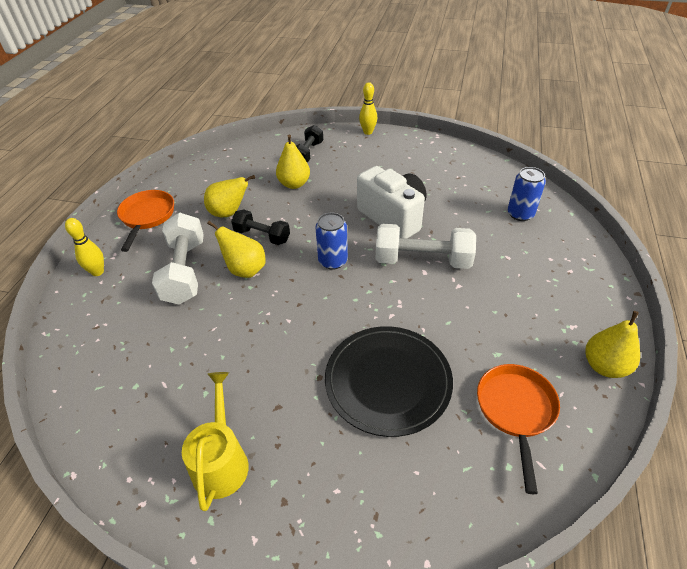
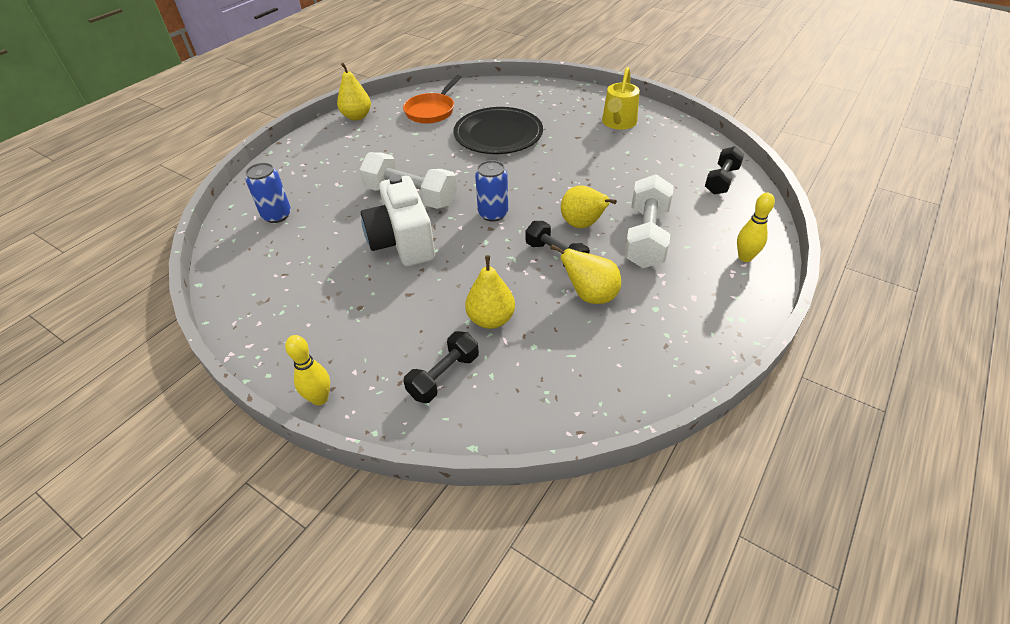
camera: 160 degrees left, 0 degrees up
orange pan [117,190,174,252] -> none
none -> black dumbbell [705,146,744,195]

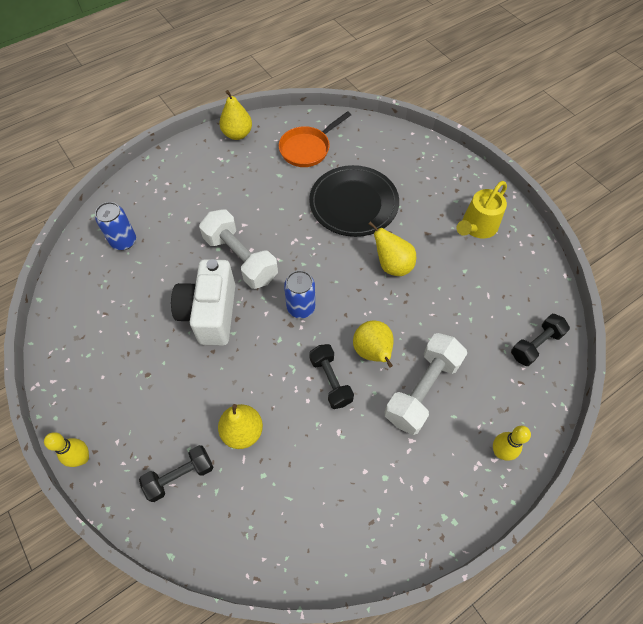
camera: 20 degrees right, 15 degrees up
yellow pear [550,245,621,304] -> yellow pear moved to [369,221,416,276]

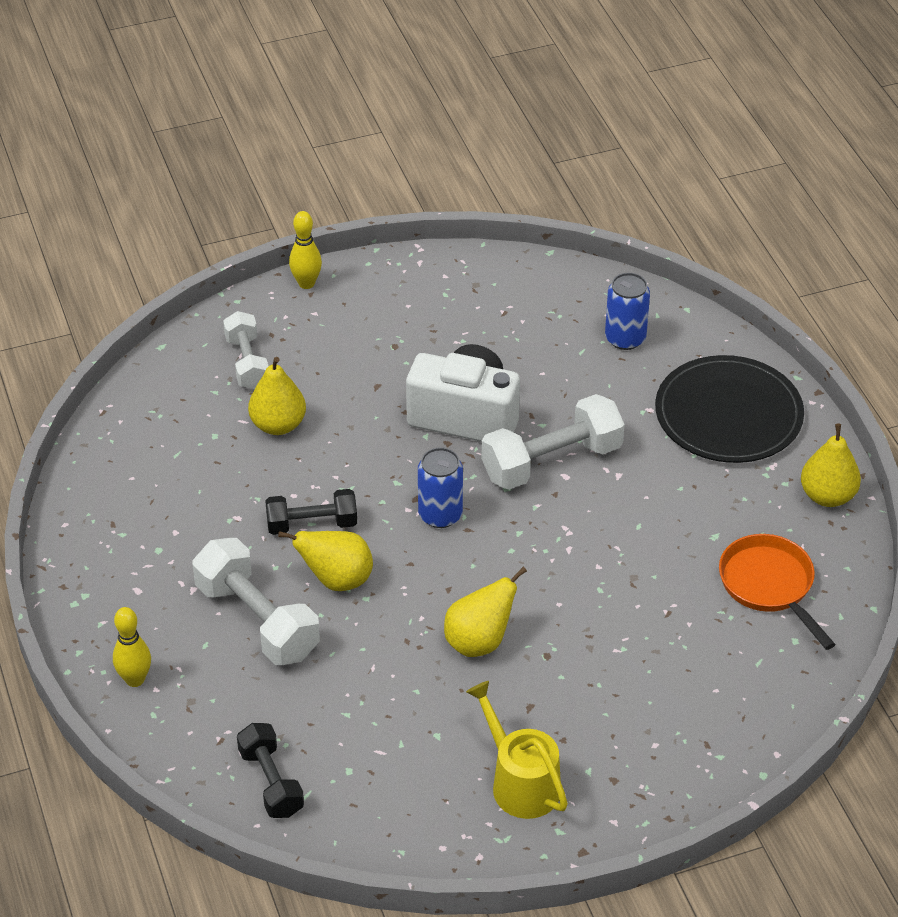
camera: 105 degrees right, 15 degrees down
black dumbbell [139,445,214,502] -> white dumbbell [223,311,268,389]
black plate [309,165,399,237] -> black plate moved to [655,355,804,463]

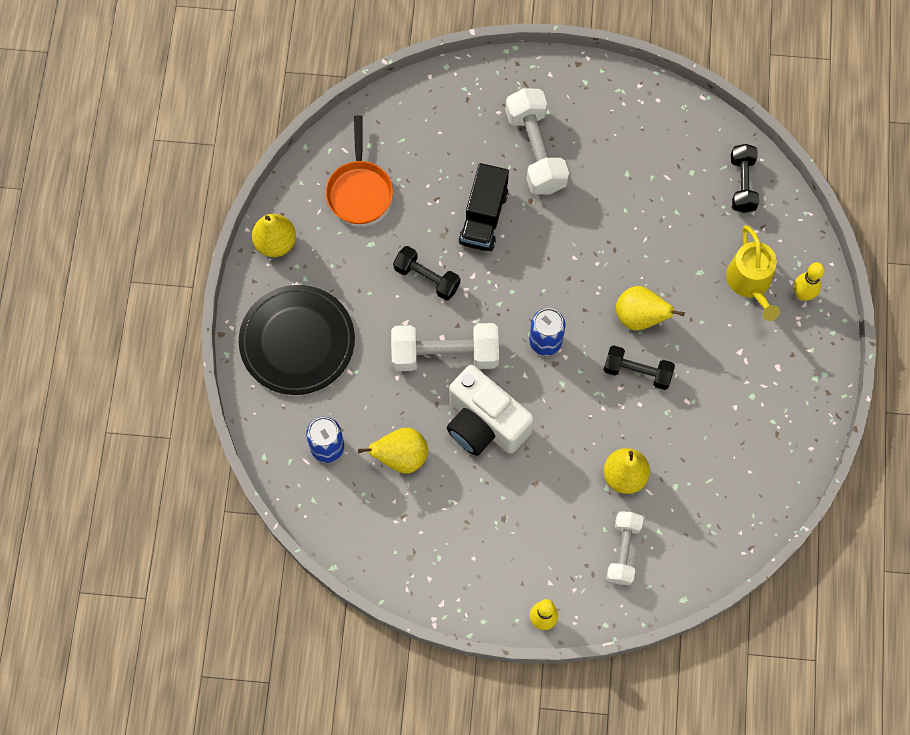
camera: 155 degrees left, 25 degrees up
white dumbbell [192,538,320,665] -> white dumbbell moved to [505,88,569,194]
yellow pear [444,567,527,657] -> yellow pear moved to [358,428,428,473]
yellow watering can [466,681,568,819] -> yellow watering can moved to [726,226,780,321]
none -> black dumbbell [393,246,460,300]
none -> black truck [459,163,509,251]

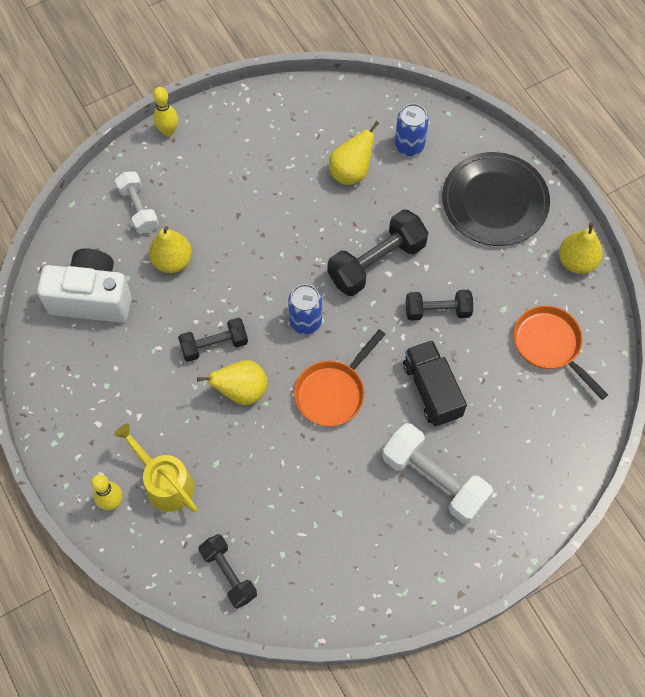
camera: 145 degrees right, 5 degrees down
white dumbbell [391,323,499,371] -> black dumbbell [328,209,428,296]
white camera [447,365,534,456] -> white camera moved to [37,248,132,323]
none -> orange pan [294,329,386,427]

